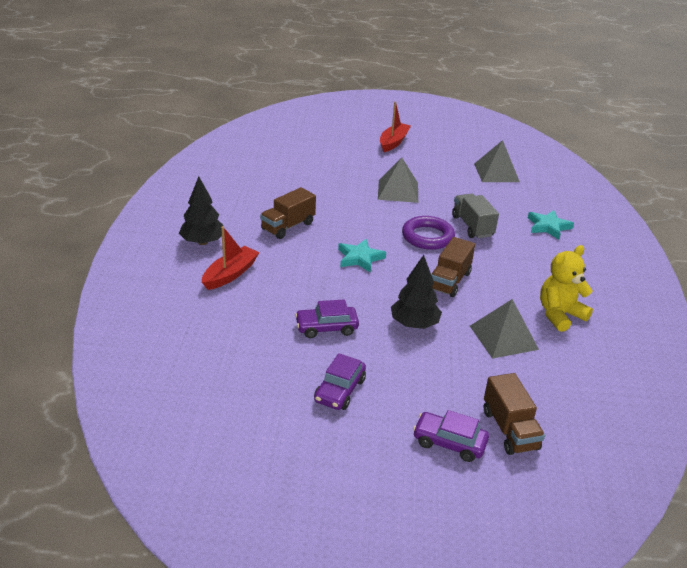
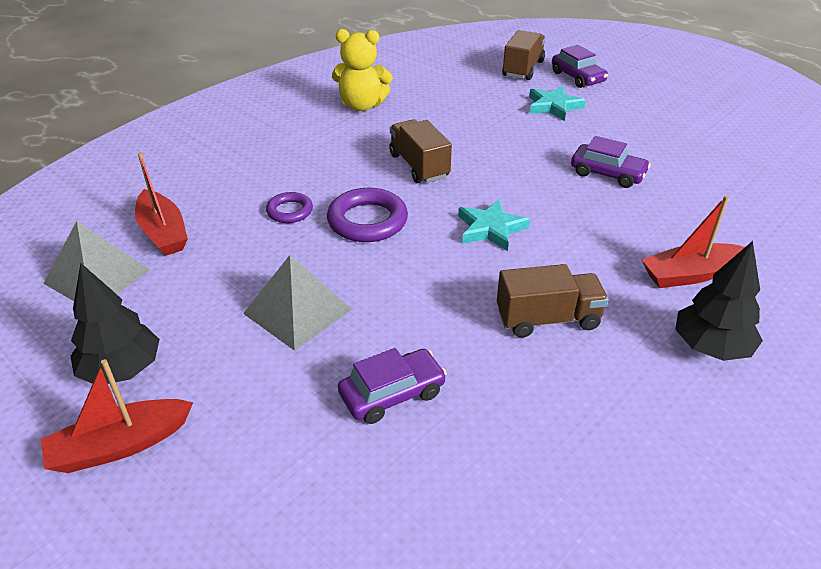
camera: 140 degrees left, 5 degrees up
purple car [314,353,366,410] -> purple car moved to [338,348,447,424]
black tree [391,255,442,329] -> black tree moved to [70,263,160,384]
brown truck [431,237,475,297] -> brown truck turned 90 degrees counterclockwise [389,119,452,183]
grey truck [452,194,499,238] -> purple ring [266,192,313,223]
grey pyramid [470,299,539,359] -> none
turquoise star [528,210,574,240] -> turquoise star moved to [529,86,586,121]
none -> red boat [135,152,188,256]

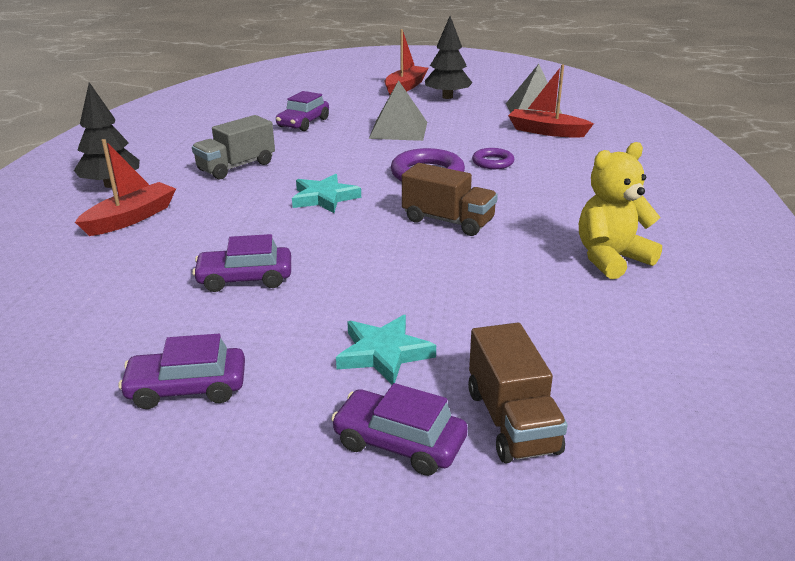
camera: 145 degrees right, 10 degrees down
brown truck [497,264,609,338] -> grey truck [192,115,275,179]
none -> purple car [118,334,245,409]

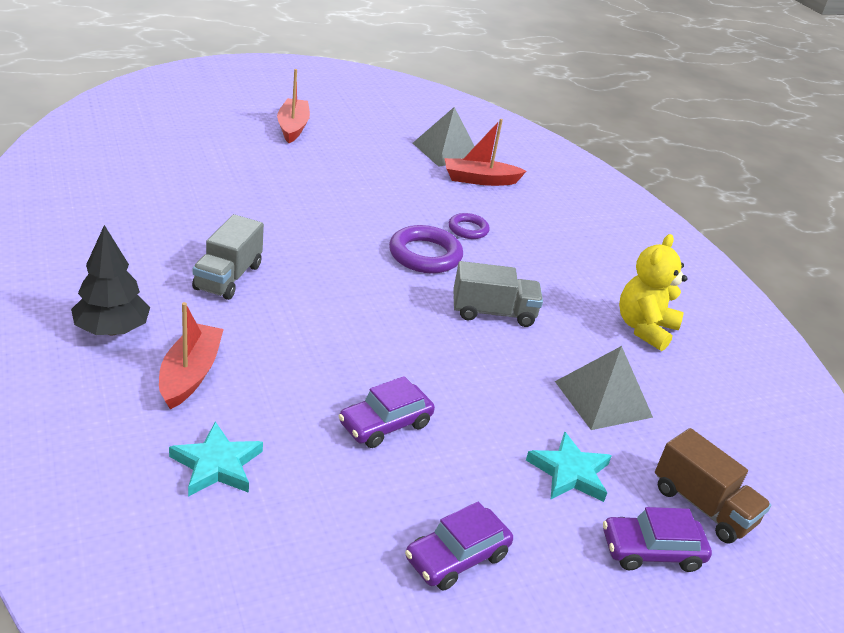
camera: 35 degrees left, 5 degrees up
purple car [276,91,329,131] -> none
turquoise star [292,174,361,213] -> turquoise star moved to [169,422,263,497]
grey pyramid [369,80,427,141] -> grey pyramid moved to [555,346,653,430]
brown truck [402,163,498,236] -> grey truck [453,261,543,327]
black tree [425,16,472,99] -> none

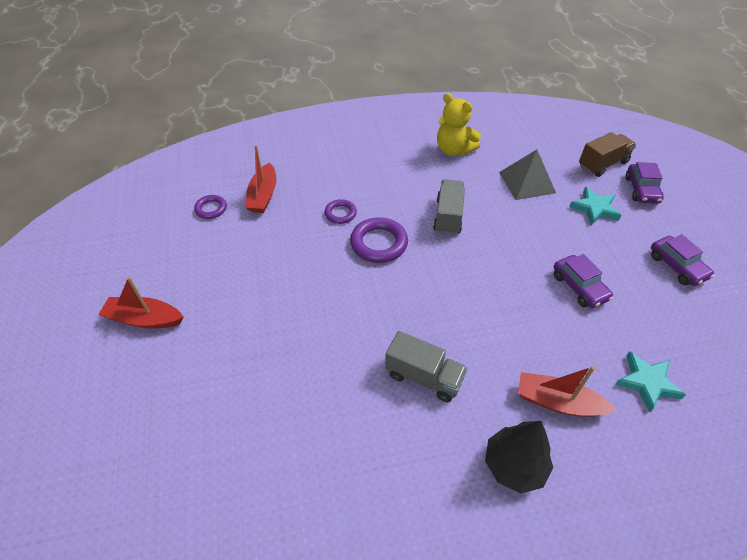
camera: 75 degrees left, 15 degrees up
grey pyramid [413,107,475,167] -> purple ring [194,195,227,219]

